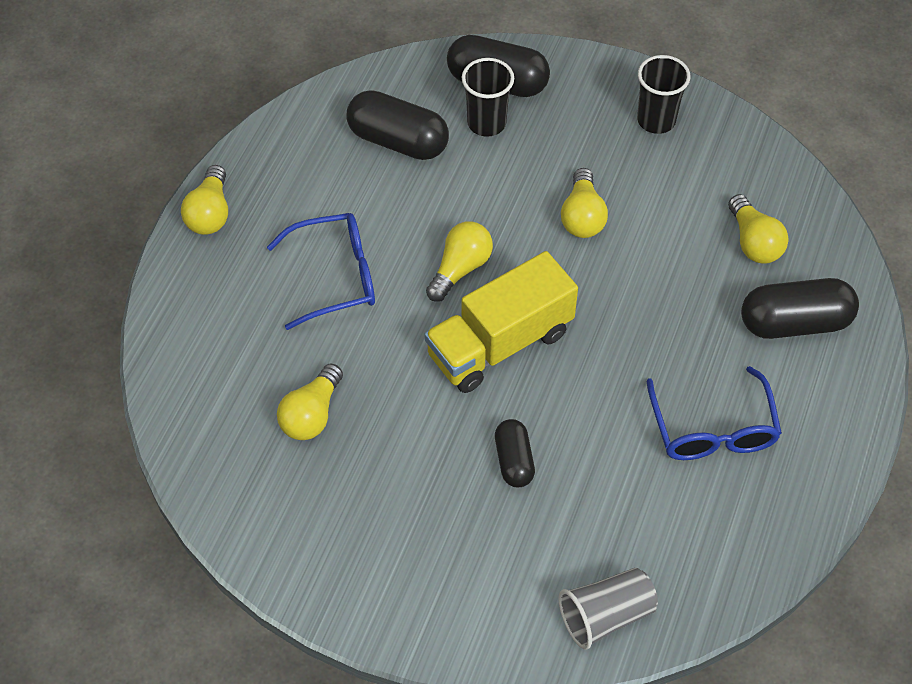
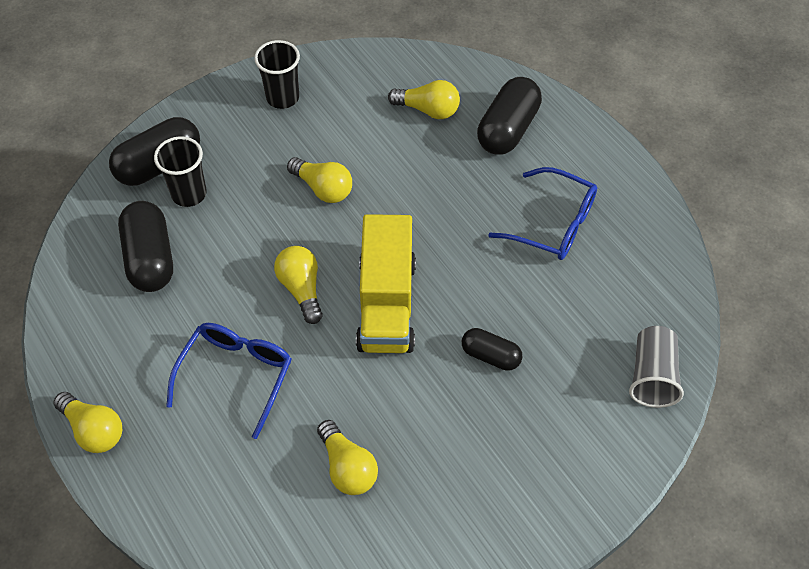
camera: 55 degrees left, 0 degrees up
black capsule [347,90,449,160] -> black capsule turned 75 degrees counterclockwise [118,201,173,292]

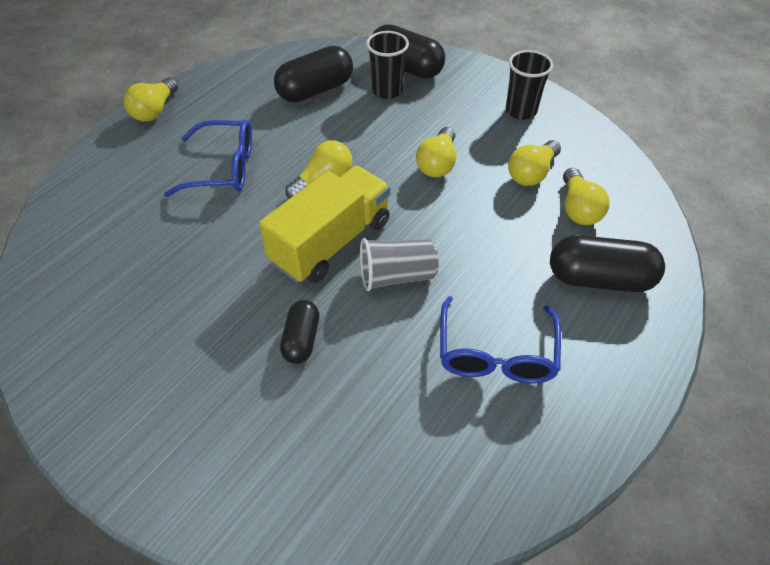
camera: 70 degrees right, 5 degrees down
yellow light bulb [317,420,378,495] -> yellow light bulb moved to [508,140,561,186]
yellow truck [356,214,416,353] -> yellow truck turned 150 degrees clockwise [259,166,390,283]
grey cup [629,326,684,408] -> grey cup moved to [360,238,439,291]

